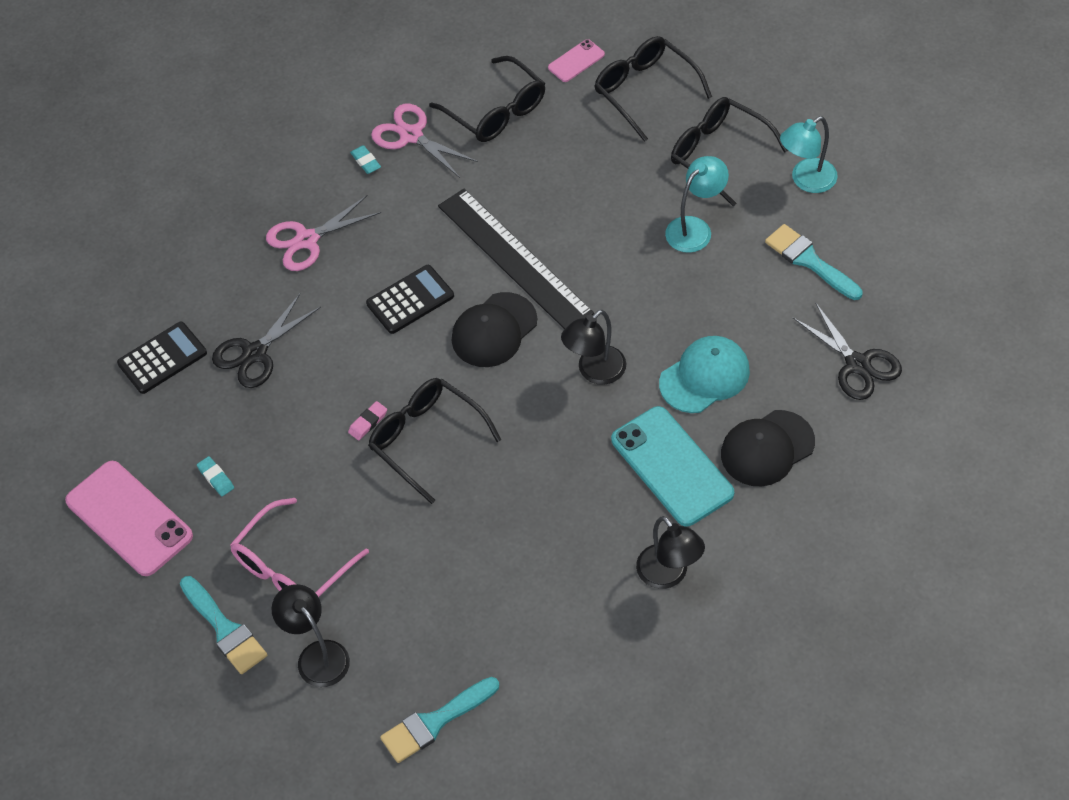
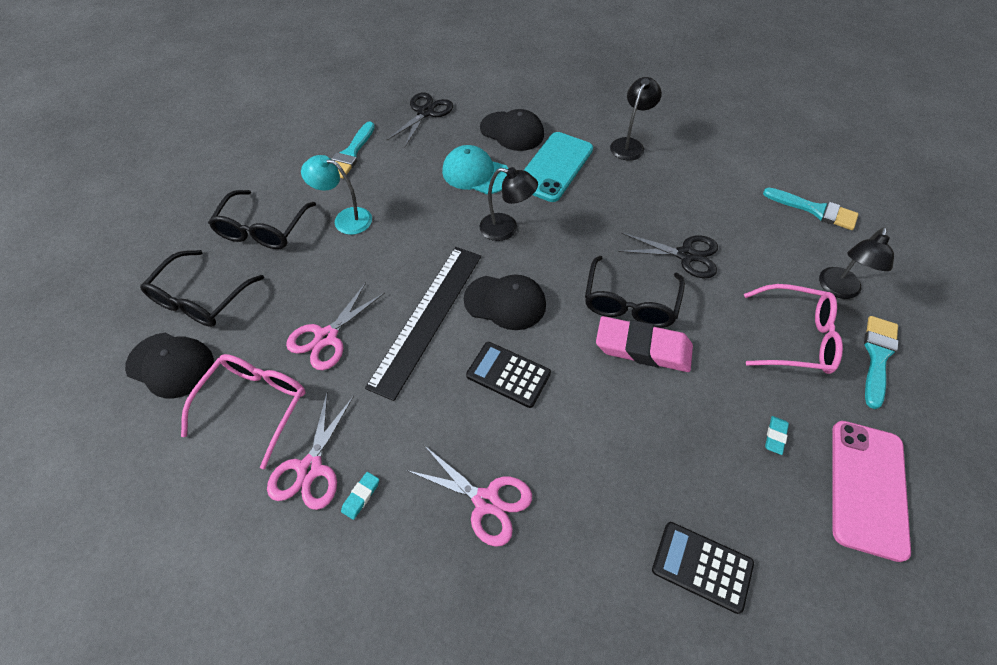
camera: 120 degrees left, 0 degrees up
black scissors [212,294,321,388] -> black scissors moved to [618,233,718,278]
pink eraser [348,401,387,440] -> pink eraser [596,316,693,372], size x2.47
black glasses [429,56,545,142] -> pink glasses [181,354,306,469]
pink phone [548,39,605,82] -> black cap [125,333,214,398]
turquoise lamp [780,116,838,193] -> none
none -> pink scissors [286,282,385,370]

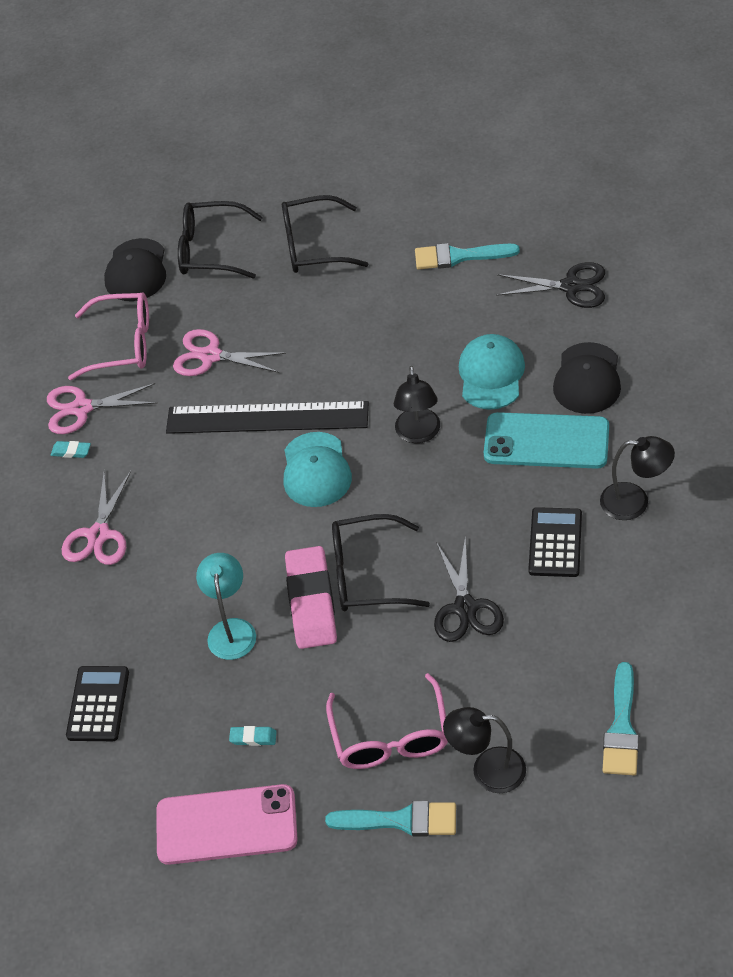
camera: 75 degrees right, 5 degrees down
turquoise lamp [301,155,372,235] -> turquoise lamp moved to [196,553,256,660]
black cap [464,275,546,330] -> turquoise cap [283,432,352,507]
black calculator [466,342,551,408] -> black calculator moved to [528,507,582,577]

